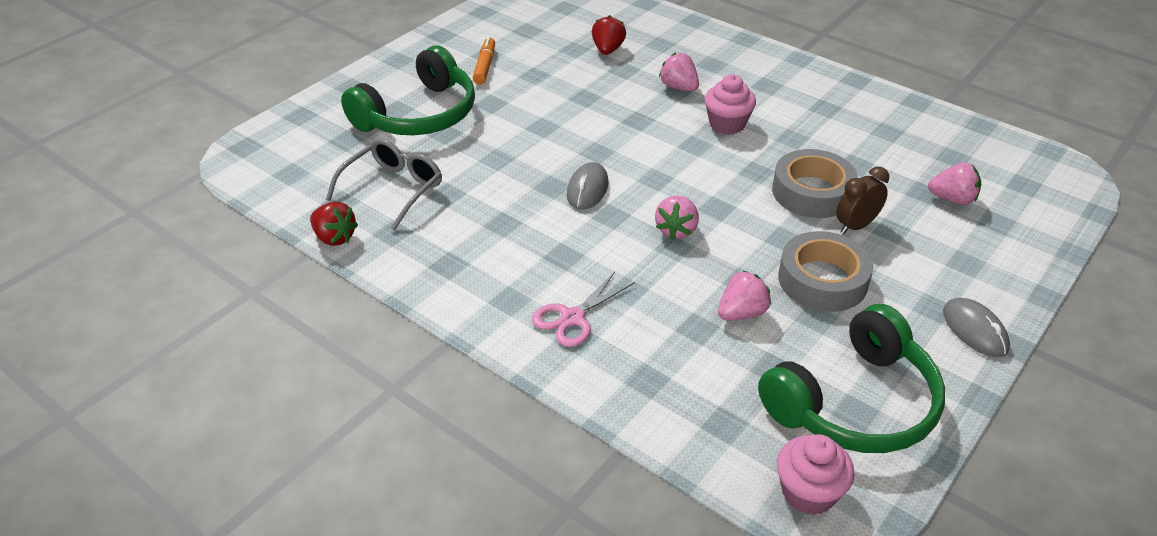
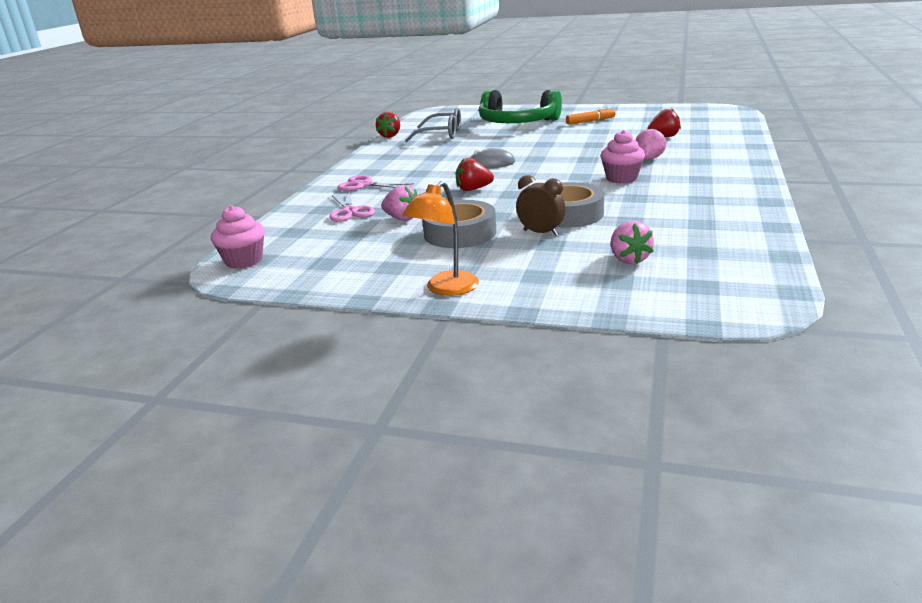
camera: 70 degrees right, 15 degrees down
pink strawberry [655,196,699,240] -> red strawberry [456,158,494,191]
green headphones [758,304,945,453] -> none
grey mouse [943,298,1010,357] -> orange lamp [403,181,479,296]
none -> pink scissors [329,191,375,222]

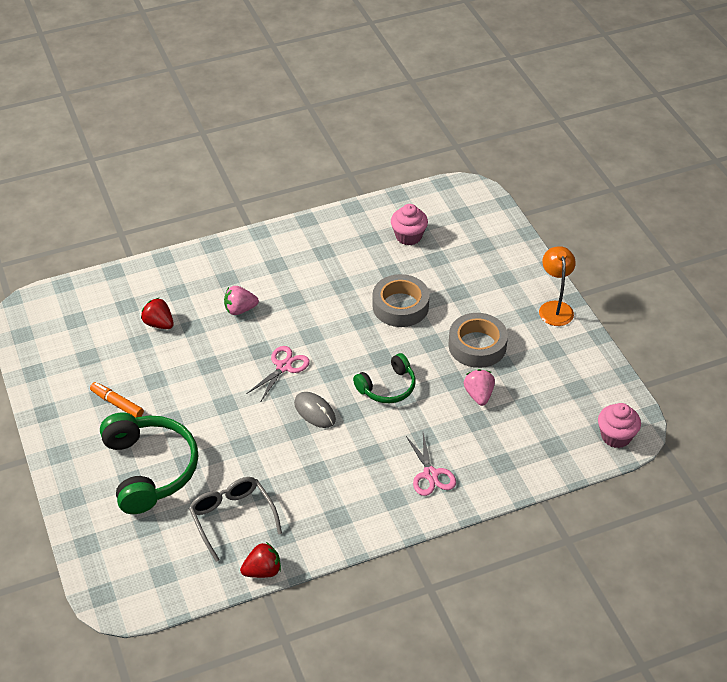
camera: 130 degrees left, 20 degrees up
pink scissors [329,191,375,222] -> pink scissors moved to [246,346,310,401]
orange lamp [403,181,479,296] -> orange lamp turned 90 degrees counterclockwise [539,246,576,326]
red strawberry [456,158,494,191] -> green headphones [353,353,416,403]
brown clock [516,175,565,236] -> none
pink cupcake [600,130,645,183] -> pink cupcake moved to [391,204,428,245]
pink strawberry [611,221,654,264] -> none

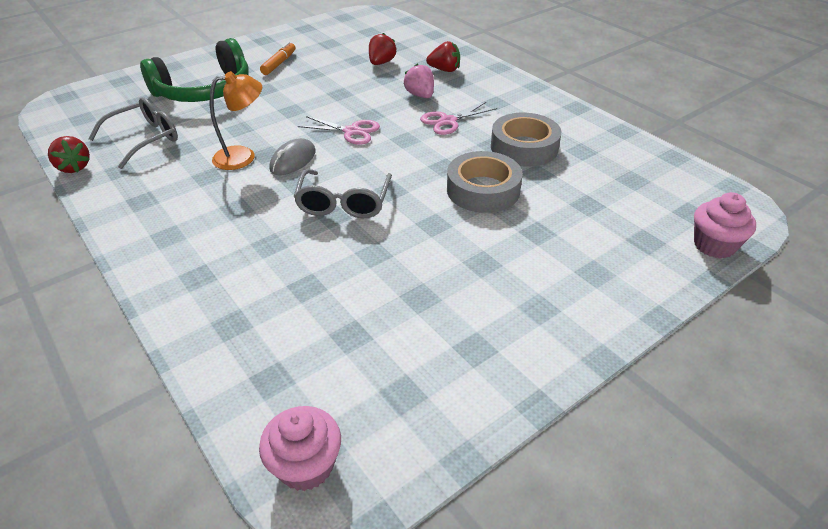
camera: 75 degrees right, 5 degrees down
green headphones [353,353,416,403] -> grey glasses [293,169,392,218]
pink cupcake [391,204,428,245] -> pink cupcake moved to [694,192,756,259]
pink scissors [406,433,456,496] -> pink scissors moved to [420,102,497,135]
grey tape [449,313,508,368] -> grey tape moved to [491,113,561,167]
pink strawberry [464,369,495,406] -> none
orange lamp [539,246,576,326] -> orange lamp moved to [210,71,262,170]
none -> red strawberry [426,41,460,72]

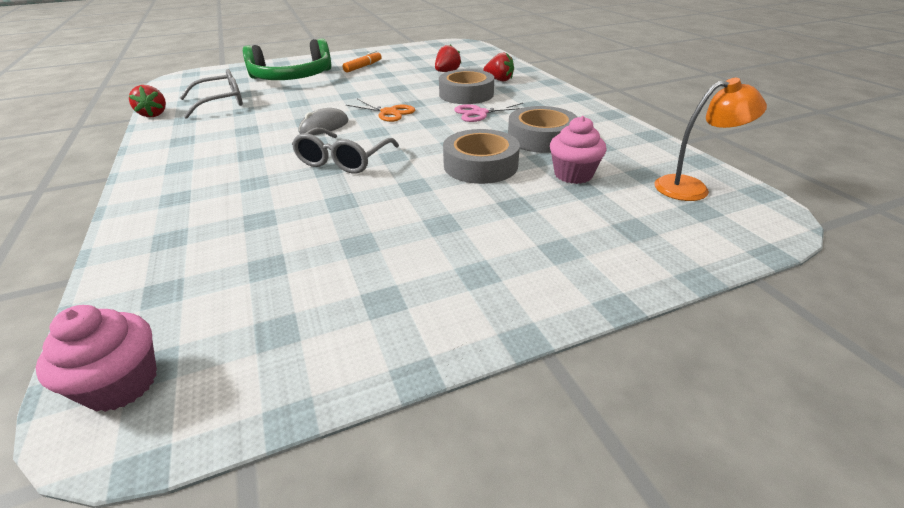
camera: 15 degrees right, 5 degrees down
orange lamp [210,71,262,170] -> orange lamp moved to [655,78,767,201]
pink scissors [298,116,380,145] -> orange scissors [346,99,416,122]
pink strawberry [404,64,434,98] -> grey tape [439,69,494,104]
pink cupcake [694,192,756,259] -> pink cupcake moved to [550,116,607,184]

